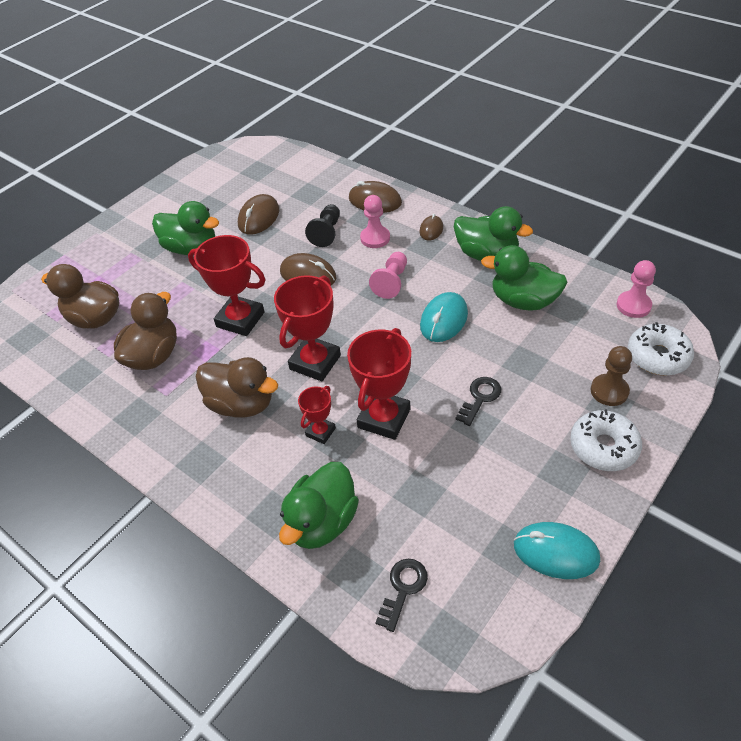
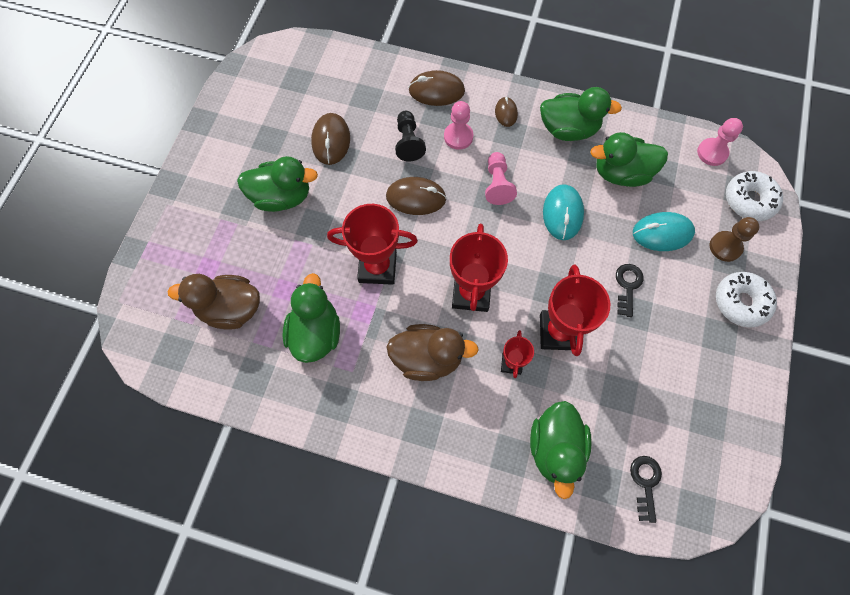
camera: 25 degrees left, 20 degrees up
brown duck [114,292,177,370] -> green duck [283,273,340,363]
turquoise mouse [514,522,600,579] -> turquoise mouse moved to [633,212,695,251]

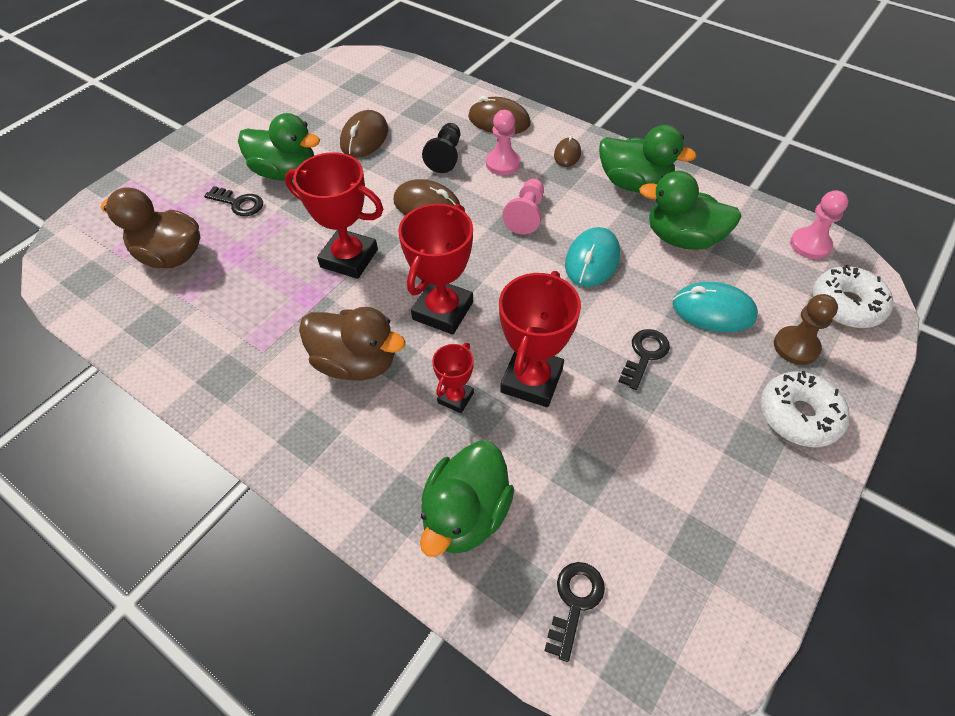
camera: 20 degrees right, 15 degrees down
green duck [283,273,340,363] -> none
none -> black key [204,186,263,216]

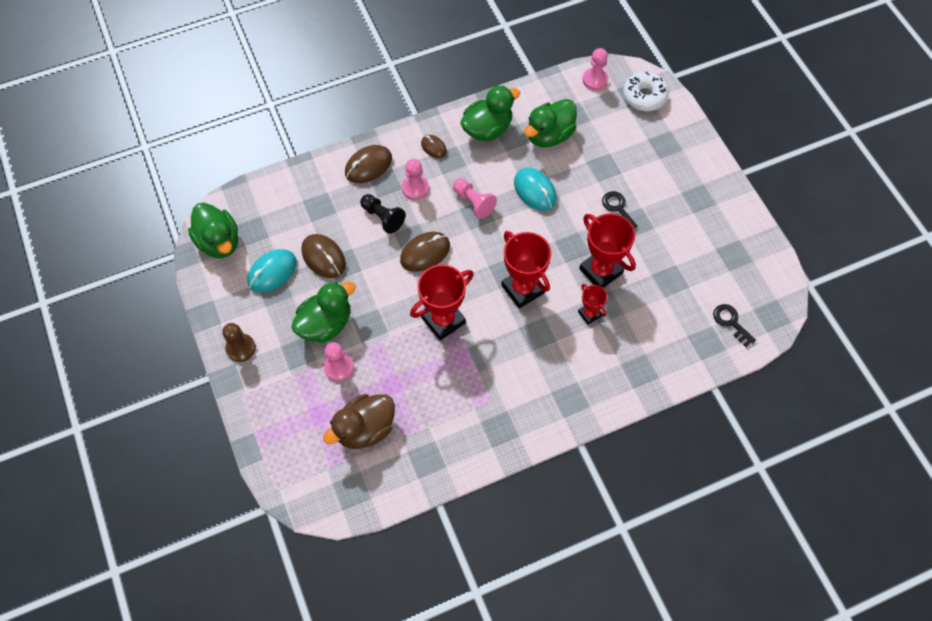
camera: 60 degrees left, 10 degrees up
black key [204,186,263,216] -> pink pawn [324,342,354,381]
brown duck [299,307,406,381] -> none
green duck [420,441,514,557] -> green duck moved to [188,203,238,258]
turquoise mouse [673,282,758,332] -> turquoise mouse moved to [247,249,297,293]
white donut [761,371,850,447] -> none
brown pawn [774,294,838,365] -> brown pawn moved to [222,323,256,362]

